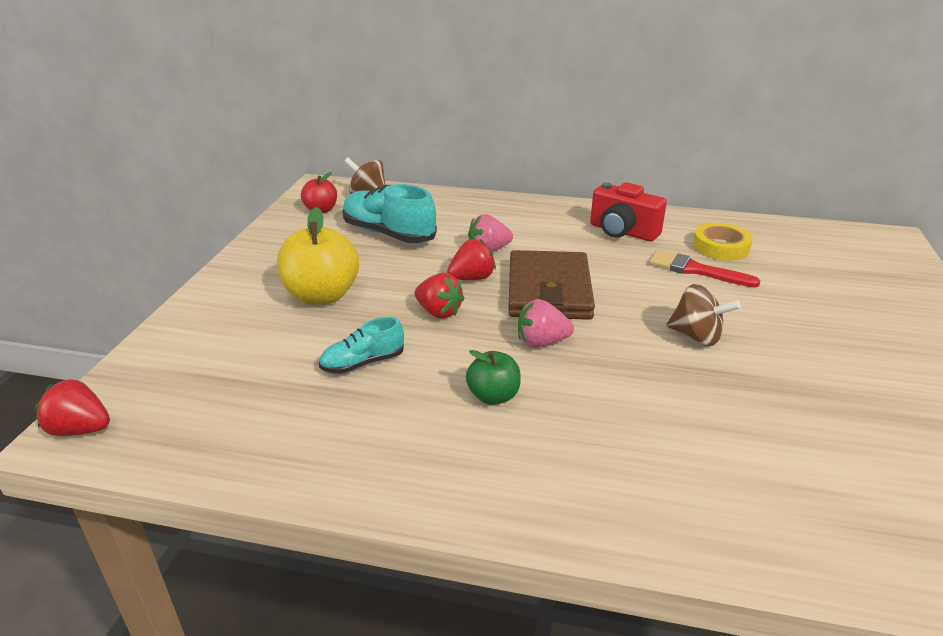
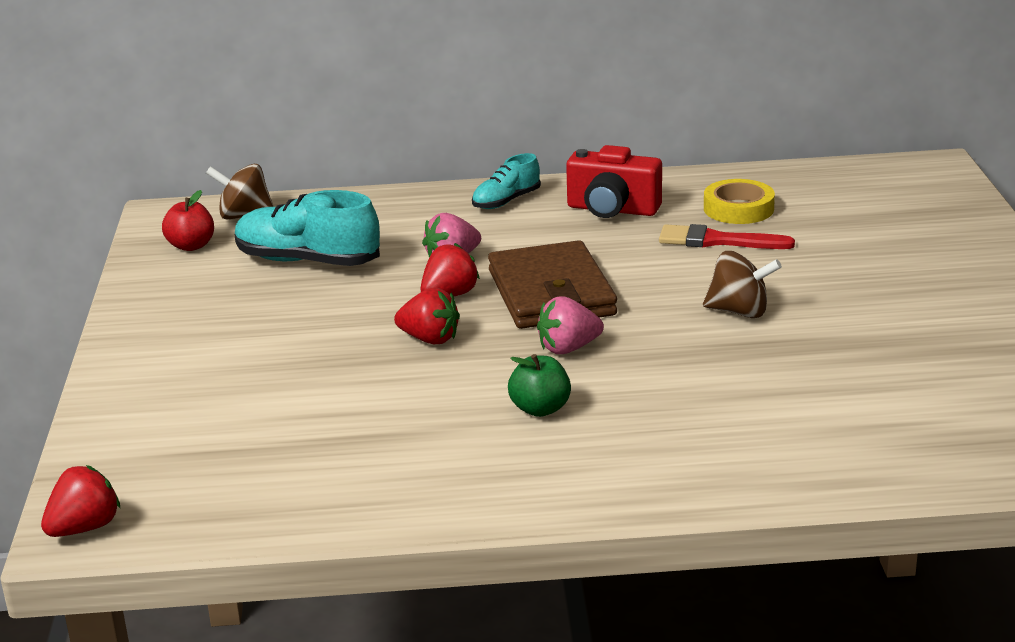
camera: 15 degrees left, 5 degrees down
red strawberry [35,379,110,436] -> red strawberry turned 135 degrees clockwise [41,465,120,537]
yellow apple [277,207,359,305] -> none
turquoise shoe [319,317,404,374] -> turquoise shoe moved to [472,153,541,209]

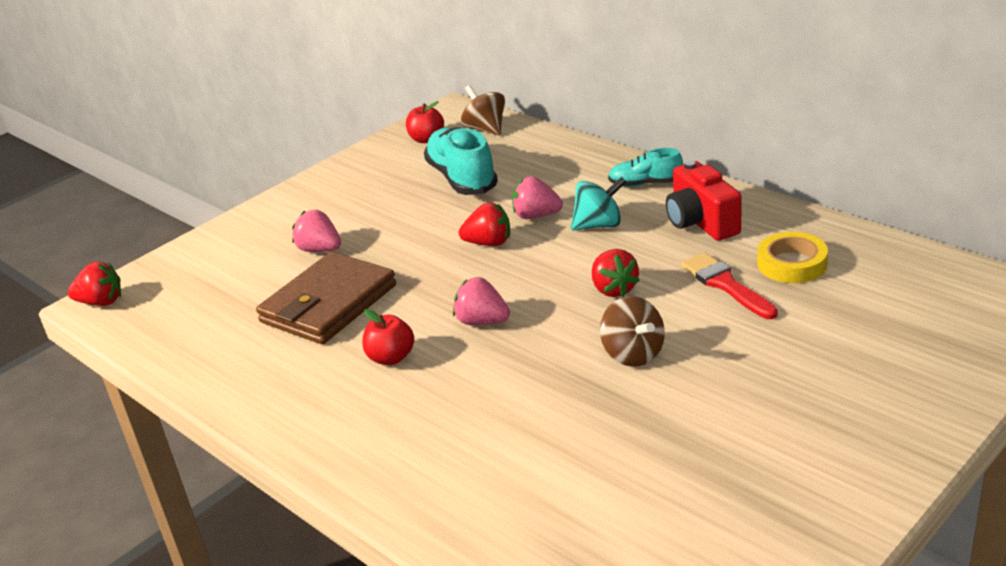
camera: 50 degrees right, 5 degrees up
red strawberry [394,288,460,344] -> red strawberry moved to [592,249,640,297]
brown wallet [488,240,617,329] -> brown wallet moved to [256,252,396,344]
green apple [508,354,571,417] -> red apple [362,309,414,365]
none -> pink strawberry [292,210,341,252]
none -> turquoise spinning top [571,176,626,230]

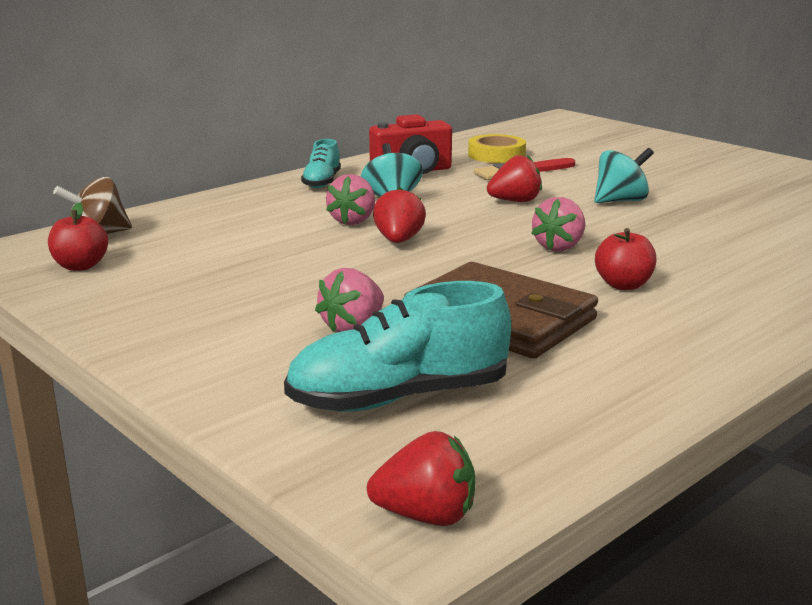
camera: 90 degrees left, 10 degrees down
red strawberry [68,261,121,306] -> red strawberry turned 90 degrees clockwise [367,431,475,526]
turquoise shoe [424,127,498,195] -> turquoise shoe moved to [284,281,511,412]
brown spinning top [600,296,665,367] -> turquoise spinning top [594,148,654,203]

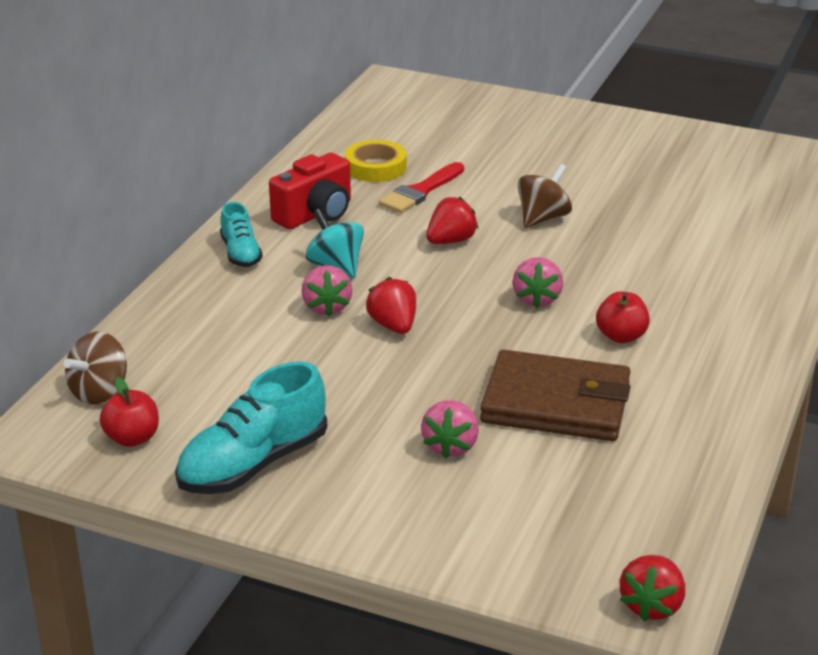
camera: 25 degrees left, 10 degrees up
turquoise shoe [284,281,511,412] -> turquoise shoe moved to [175,361,327,494]
red strawberry [367,431,475,526] -> red strawberry turned 135 degrees clockwise [620,555,685,621]
turquoise spinning top [594,148,654,203] -> brown spinning top [518,164,572,228]

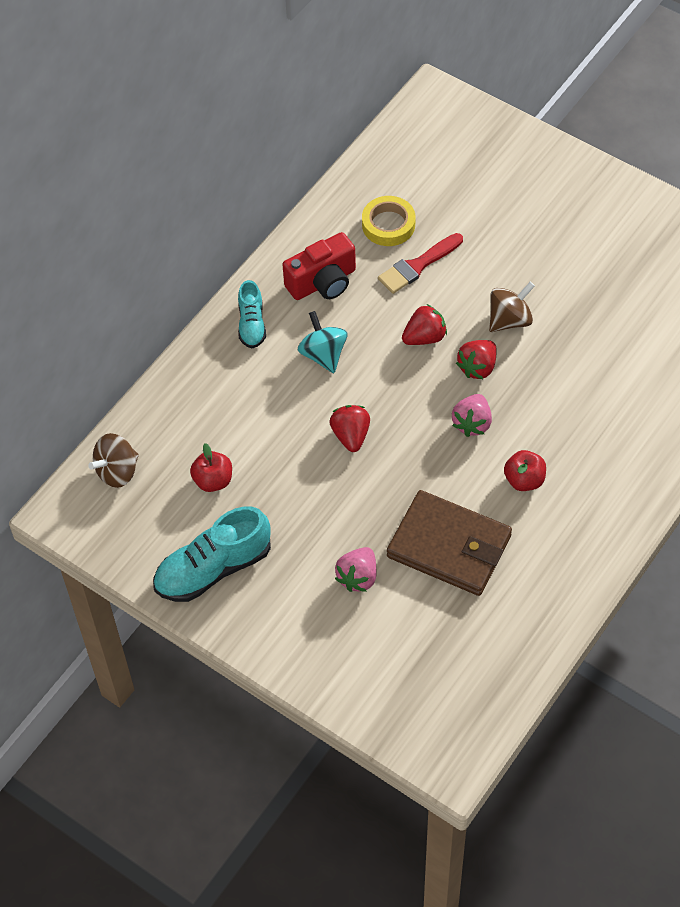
camera: 15 degrees right, 25 degrees up
red apple [100,377,159,447] -> red apple moved to [190,443,232,492]
pink strawberry [301,265,352,316] -> none
red strawberry [620,555,685,621] -> red strawberry moved to [456,340,497,379]

